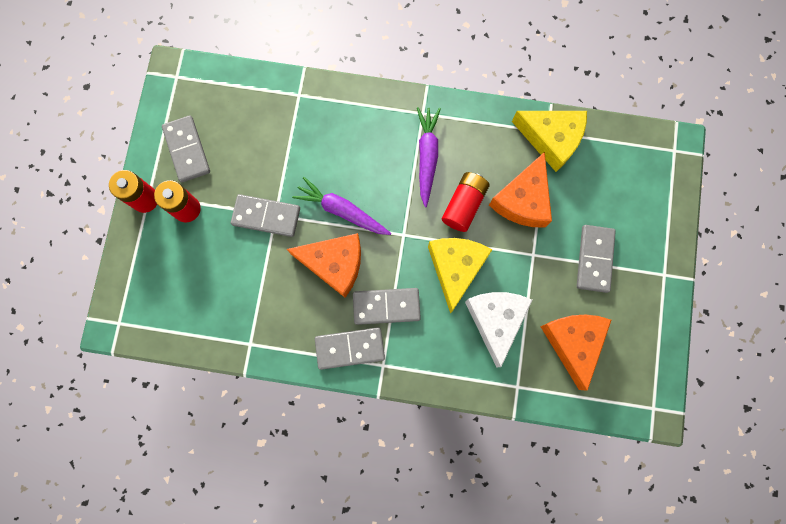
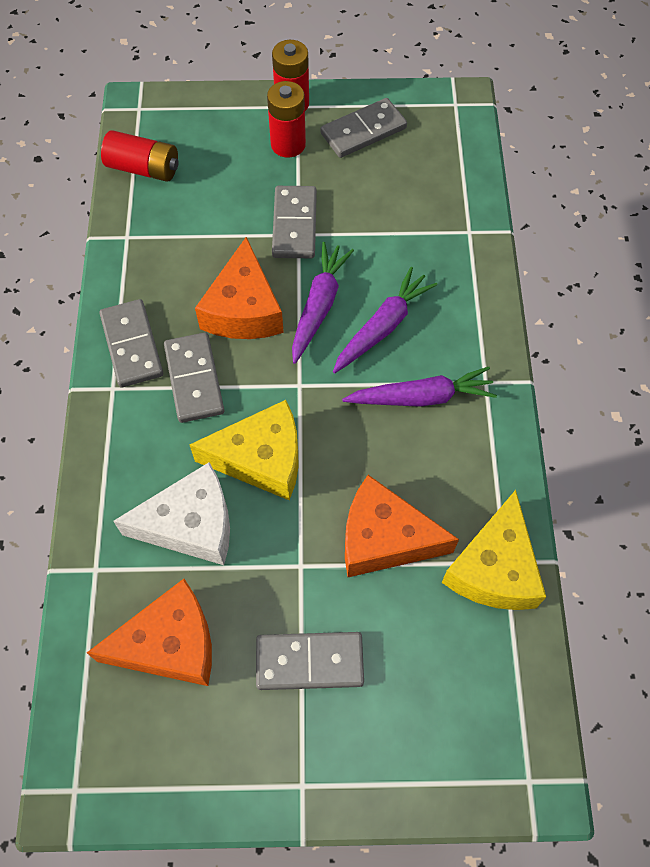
camera: 80 degrees right, 15 degrees down
red battery [441,172,490,232] -> red battery moved to [101,130,179,182]
none -> purple carrot [333,267,437,373]

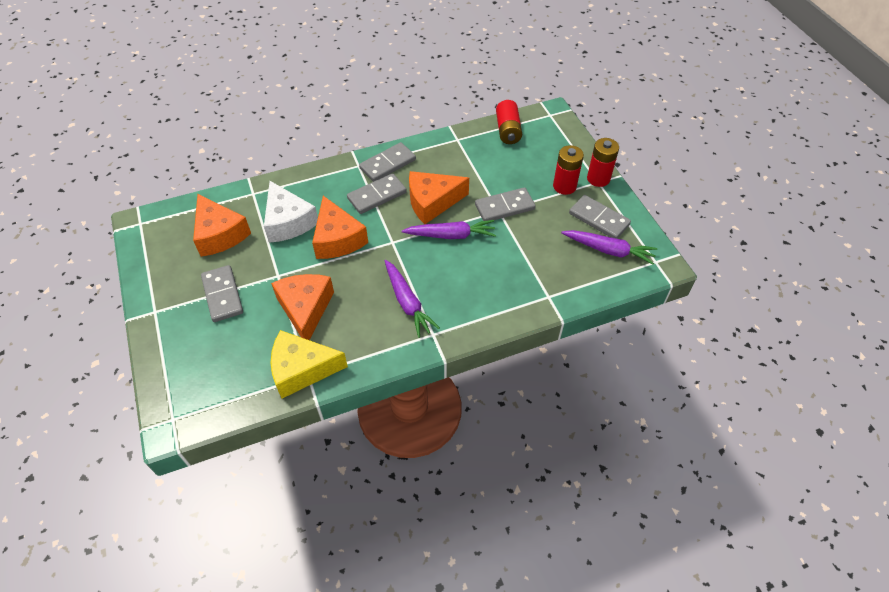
camera: 70 degrees right, 10 degrees down
yellow cheese [189,400,299,500] -> orange cheese [312,196,368,259]
purple carrot [333,267,437,373] -> purple carrot moved to [562,230,657,265]

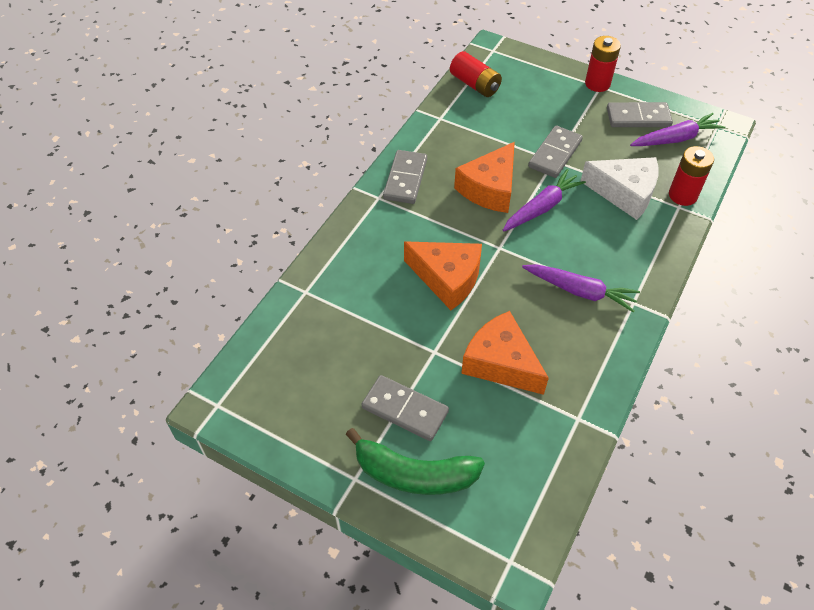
camera: 40 degrees left, 0 degrees up
orange cheese [193,194,251,257] -> none
white cheese [264,181,318,243] -> white cheese moved to [580,157,658,220]
yellow cheese [271,330,348,399] -> none
grey domino [347,173,407,214] -> none
red battery [553,145,584,195] -> red battery moved to [669,146,714,206]
none -> green banana [346,428,485,495]

